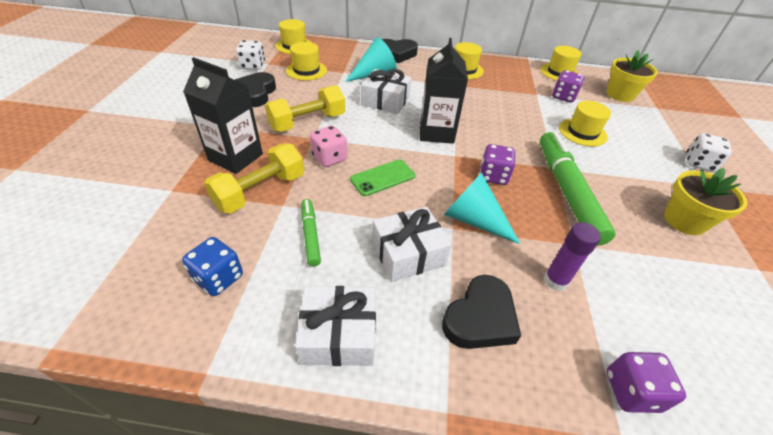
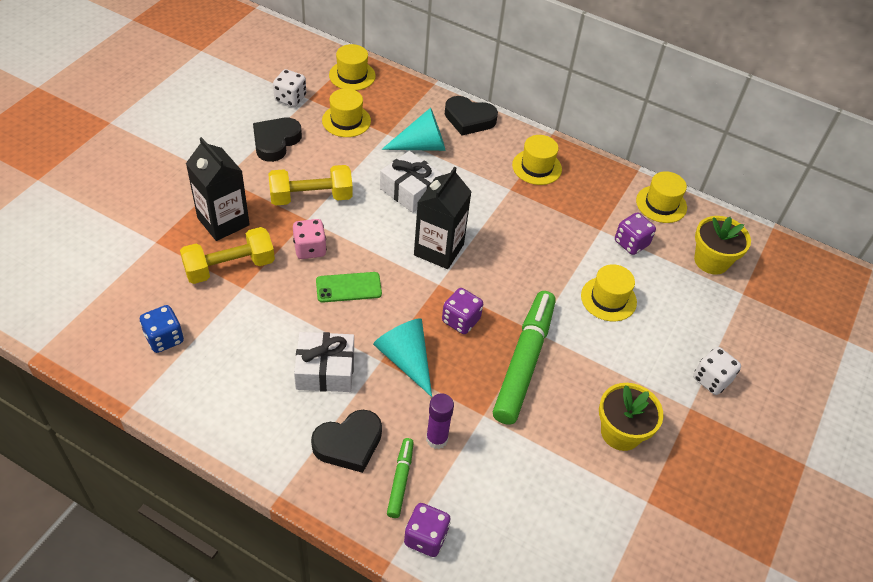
camera: 20 degrees right, 5 degrees up
white gift [295,286,376,366] -> none
green marker [302,199,321,267] -> green marker moved to [387,438,414,518]

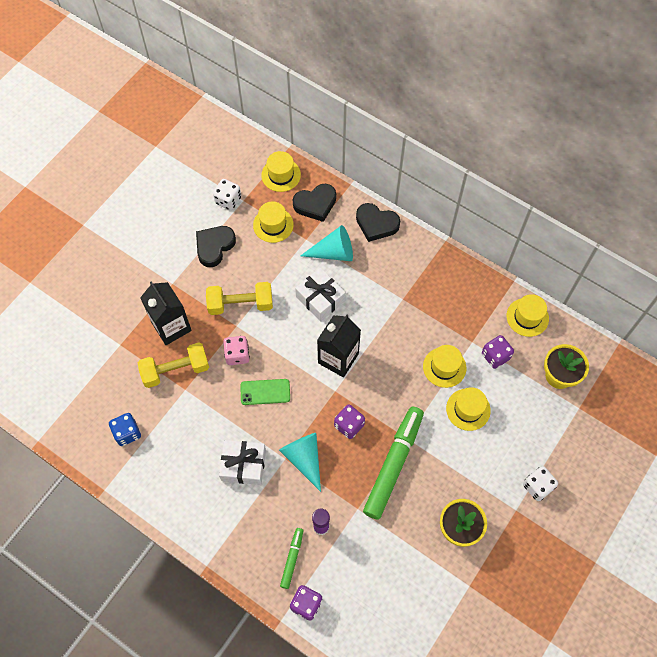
camera: 10 degrees right, 15 degrees up
black heart [311,410,382,473] -> black heart moved to [293,184,336,222]
yellow hat [512,135,562,185] -> yellow hat moved to [423,345,466,388]

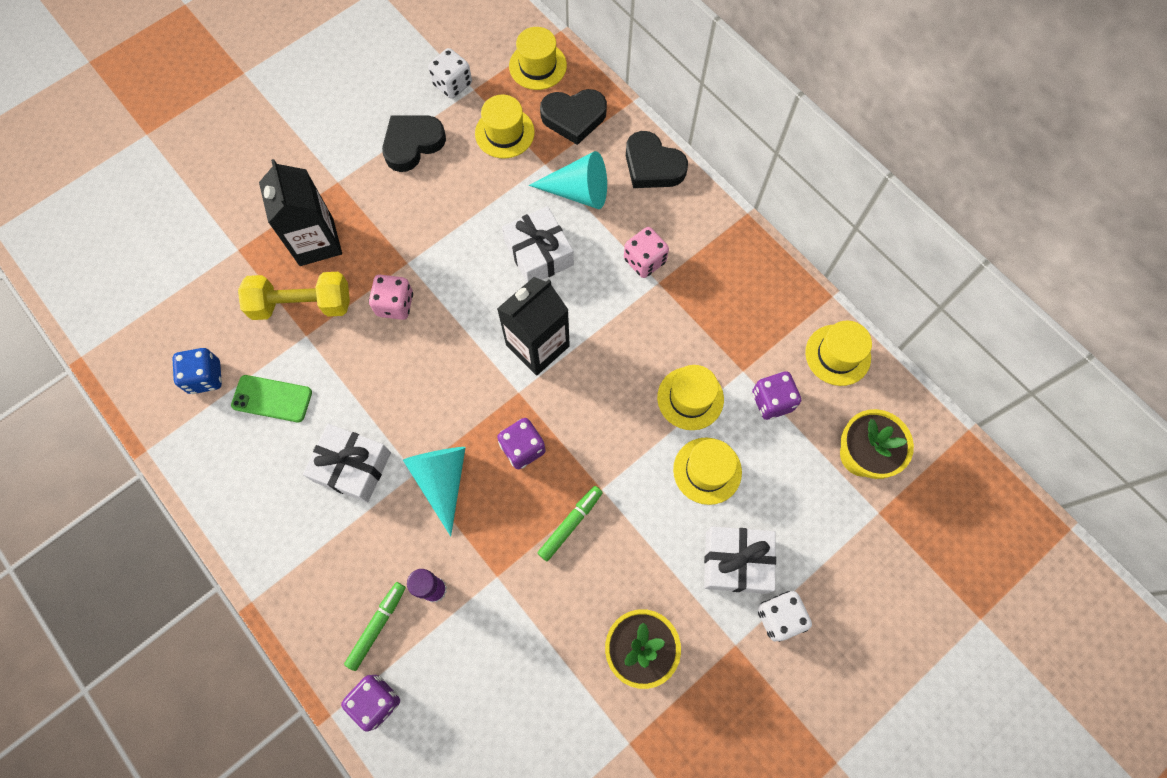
camera: 15 degrees right, 5 degrees up
yellow dumbbell [206,282,273,315] -> none
green phone [240,379,290,405] -> green phone moved to [231,375,312,422]
green marker [363,406,424,520] -> green marker [538,486,603,561], size x0.48
none -> pink dice [624,227,669,278]
none -> white gift [704,526,776,594]

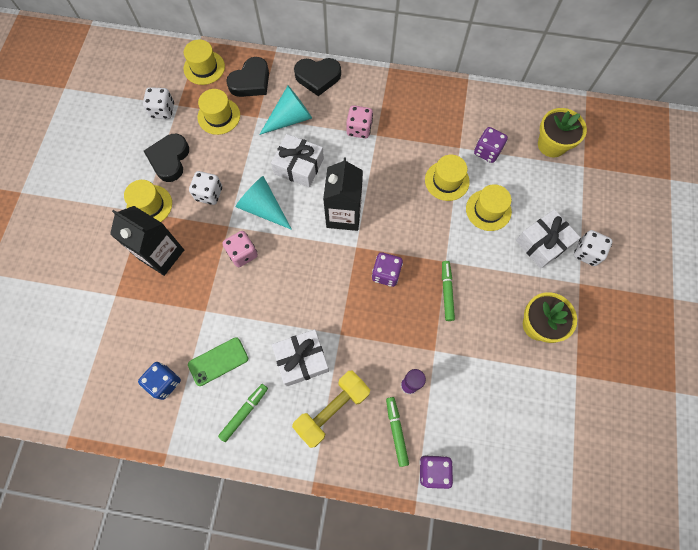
camera: 40 degrees left, 0 degrees up
yellow dumbbell [238,272,350,320] -> yellow dumbbell moved to [292,370,370,448]
turquoise cone [403,447,466,536] -> turquoise cone moved to [235,176,292,230]
yellow hat [805,321,872,386] -> yellow hat moved to [124,180,172,222]
none -> white dice [189,171,222,205]
none -> green marker [218,384,268,442]

